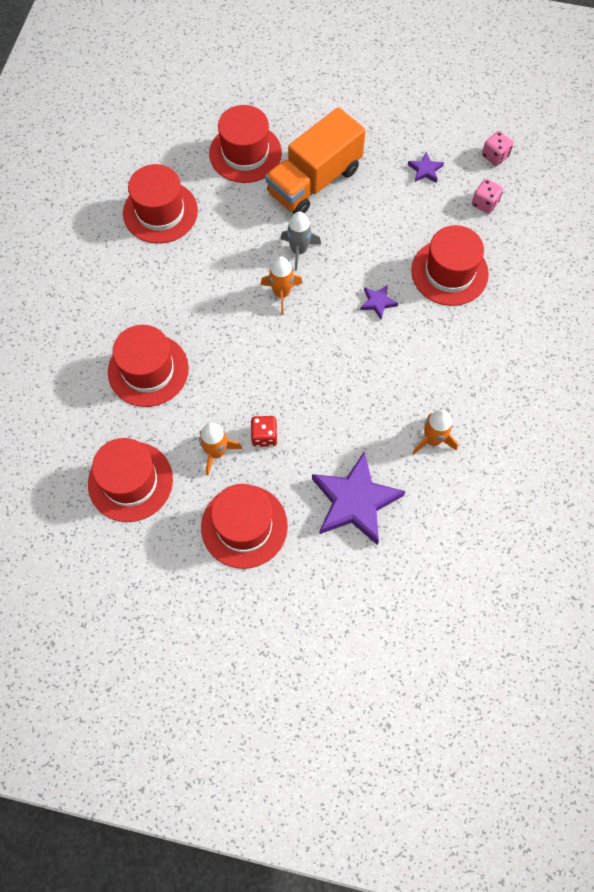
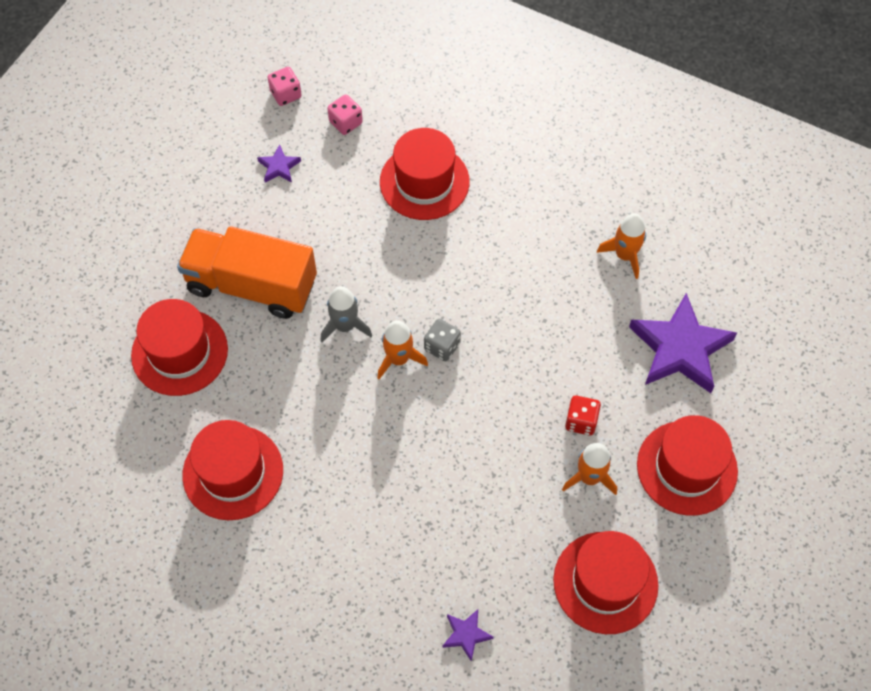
camera: 75 degrees left, 5 degrees down
red hat [108,325,189,407] -> none
orange truck [265,107,366,214] -> orange truck turned 135 degrees clockwise [177,226,317,319]
purple star [360,285,398,320] -> purple star moved to [442,609,494,661]
none -> grey dice [424,319,461,361]

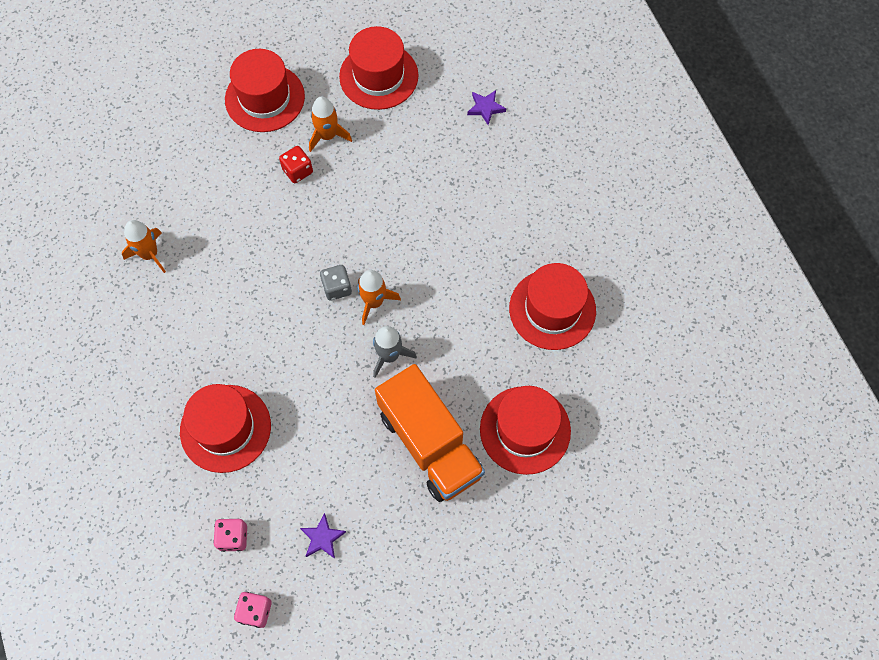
camera: 140 degrees left, 5 degrees up
purple star [629,293,737,393] -> none

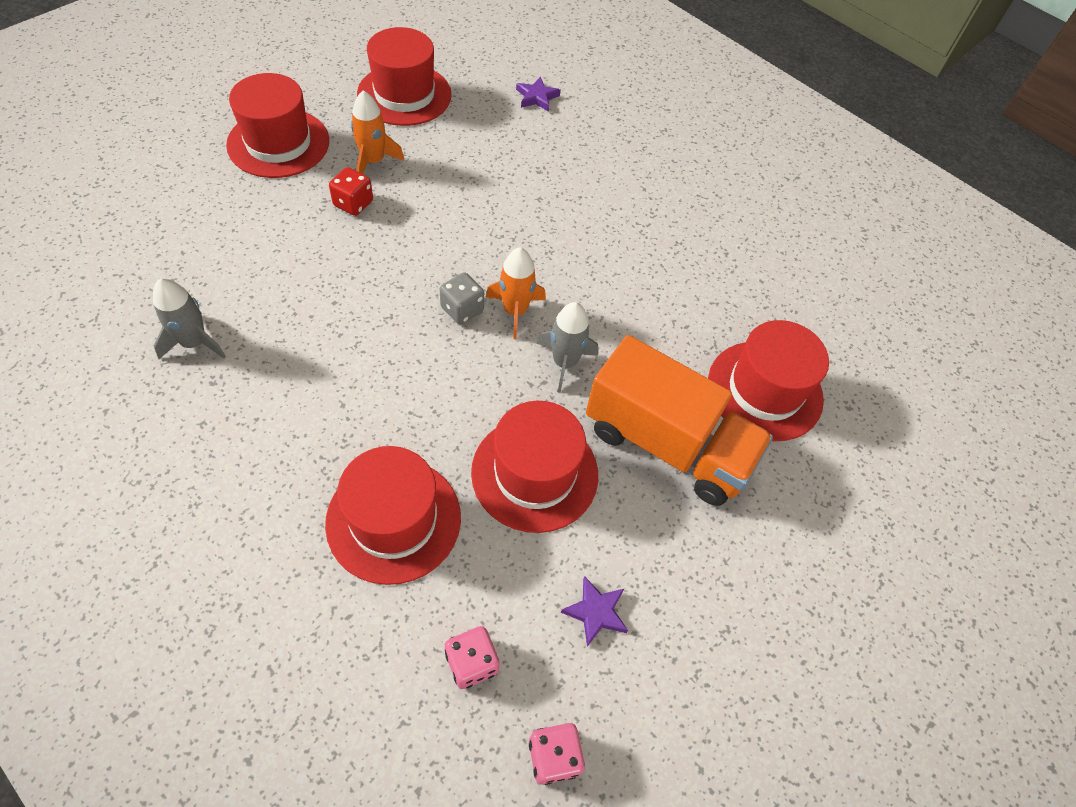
camera: 30 degrees left, 10 degrees down
orange rocket [122,220,166,273] -> grey rocket [153,278,226,359]
red hat [509,263,596,350] -> red hat moved to [471,401,598,533]

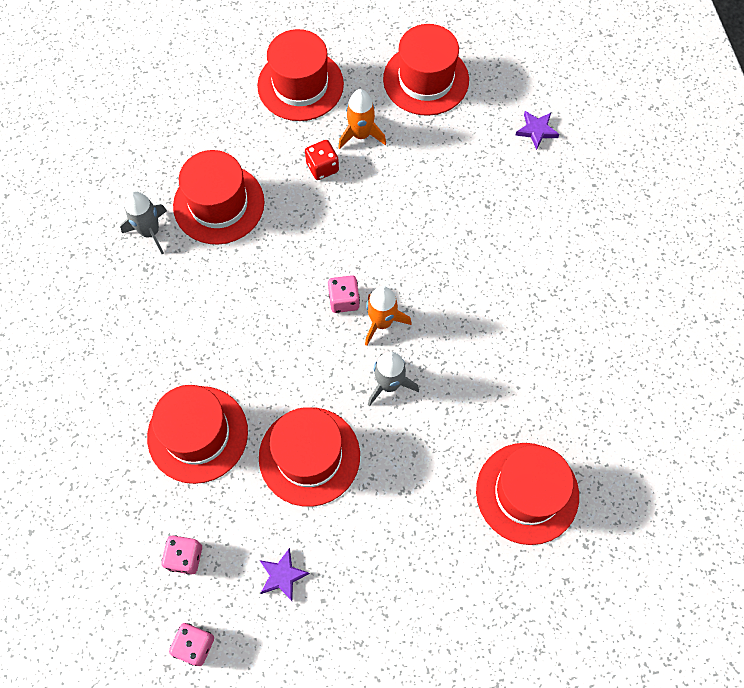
camera: 40 degrees right, 10 degrees up
grey dice [440,272,484,324] -> pink dice [328,275,360,313]
orange truck [586,335,773,506] -> none
none -> red hat [173,150,265,245]

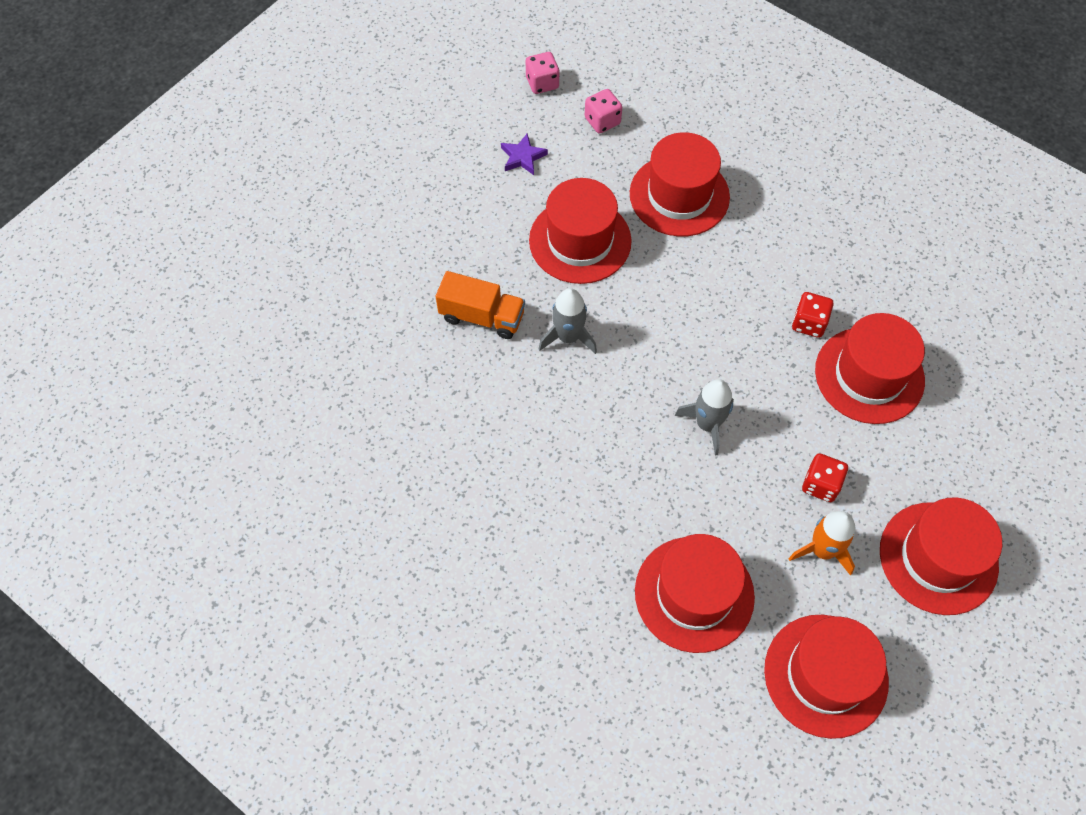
camera: 140 degrees right, 5 degrees down
grey rocket [120,191,167,254] -> grey rocket moved to [675,379,734,456]
pink dice [328,275,360,313] -> none
orange rocket [365,286,412,346] -> none
red hat [476,443,579,545] -> red hat moved to [635,534,755,653]
purple star [516,111,559,150] -> none
none -> orange truck [436,271,525,339]
none -> red dice [792,292,834,338]

